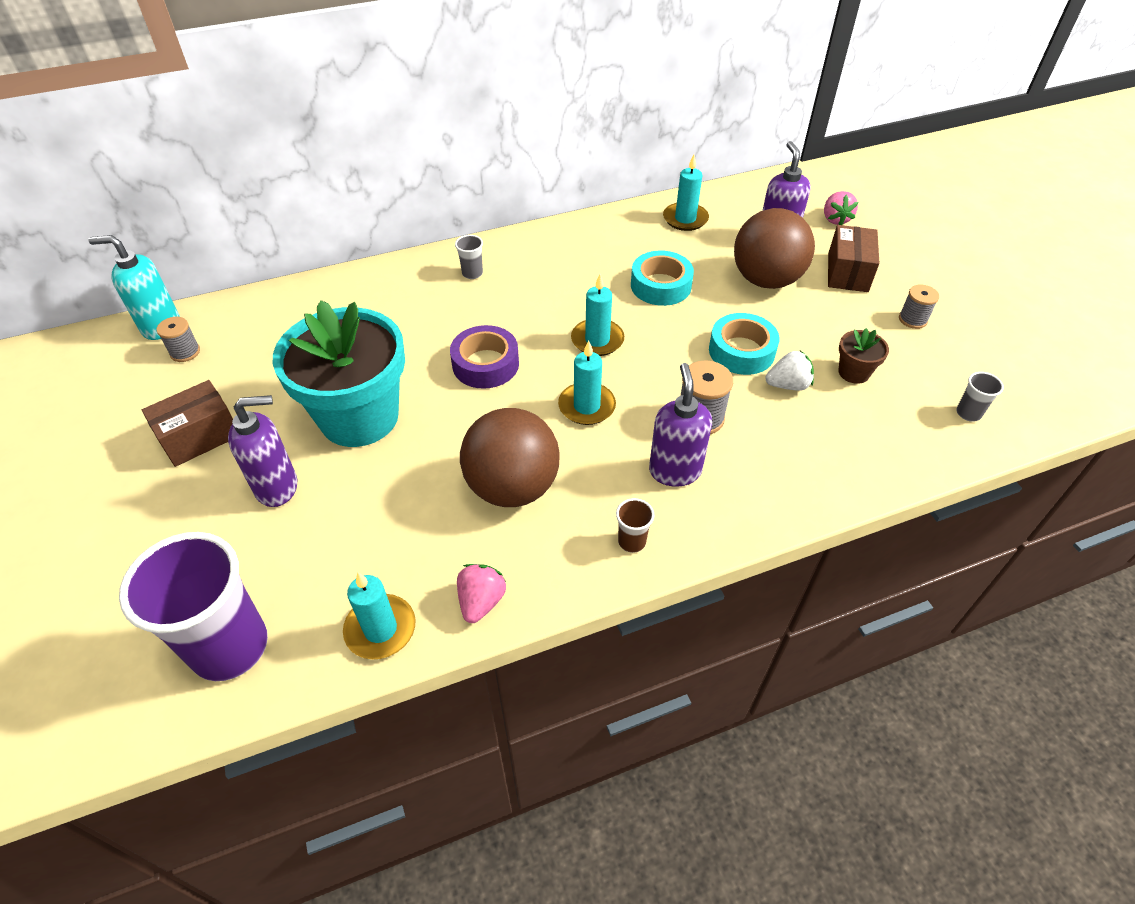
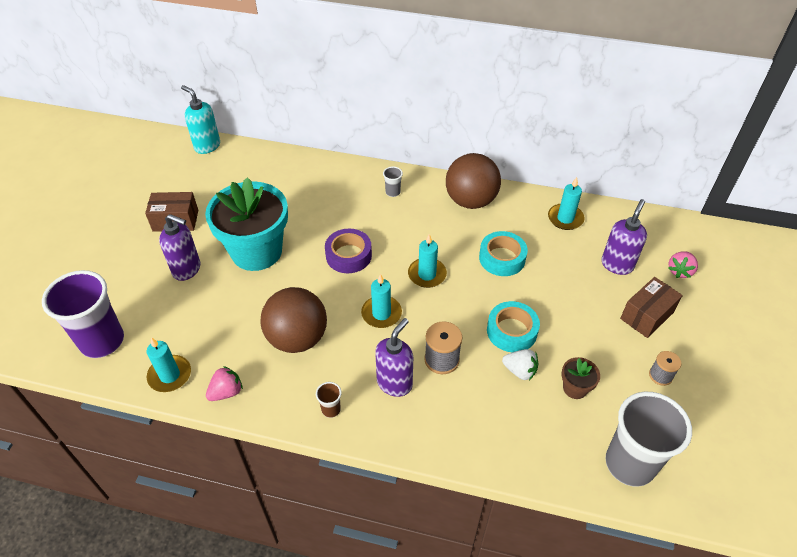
camera: 35 degrees right, 0 degrees up
grey spool [157,317,200,362] -> none
brown ball [734,208,815,289] -> brown ball moved to [446,153,501,209]
grey cup [956,372,1004,422] -> grey cup [606,392,692,487], size x2.47

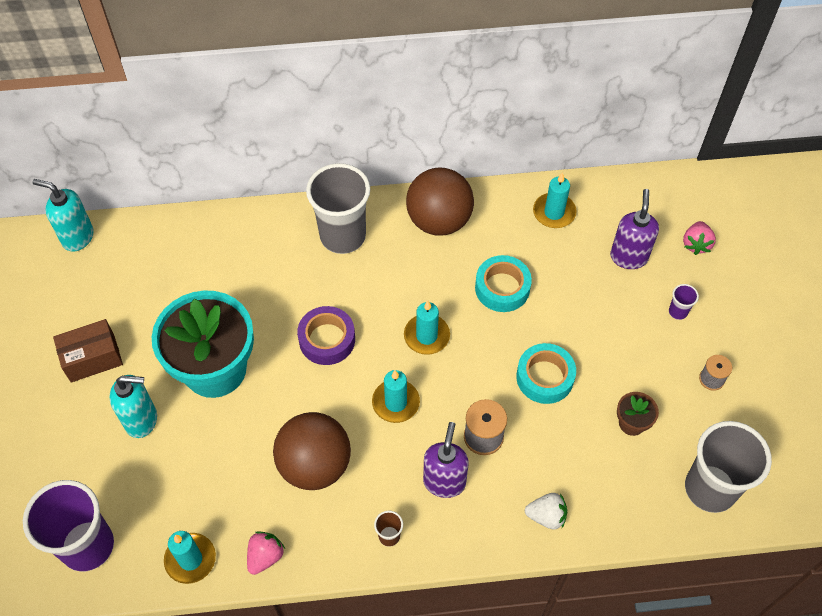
camera: 20 degrees left, 10 degrees up
purple soap dispenser [159,214,200,281] -> turquoise soap dispenser [110,375,157,438]
grey cup [383,166,403,197] -> grey cup [306,163,370,254], size x2.47
white strawberry [502,349,538,380] -> white strawberry moved to [525,493,567,530]
brown box [620,277,683,338] -> purple cup [669,284,699,320]

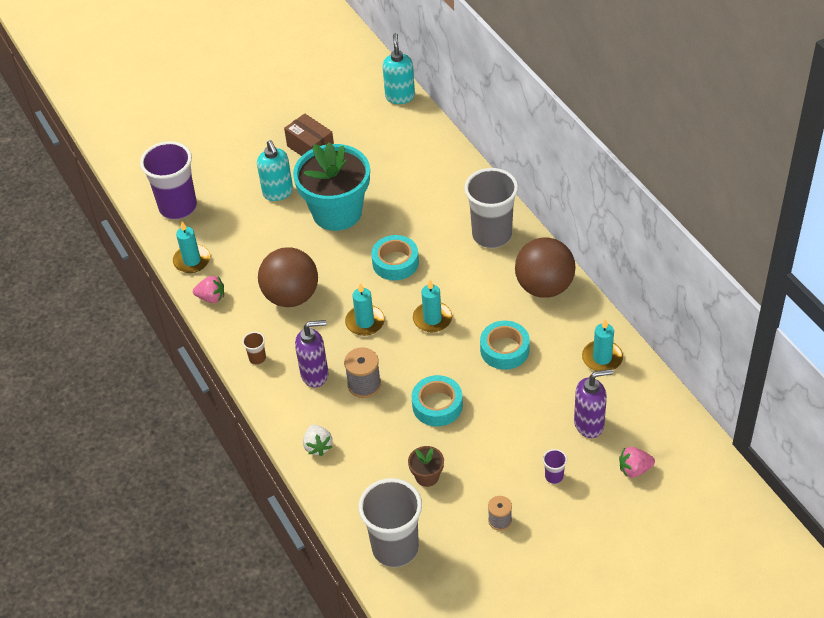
camera: 70 degrees right, 10 degrees down
purple tape [297,306,355,365] -> turquoise tape [371,235,419,280]

